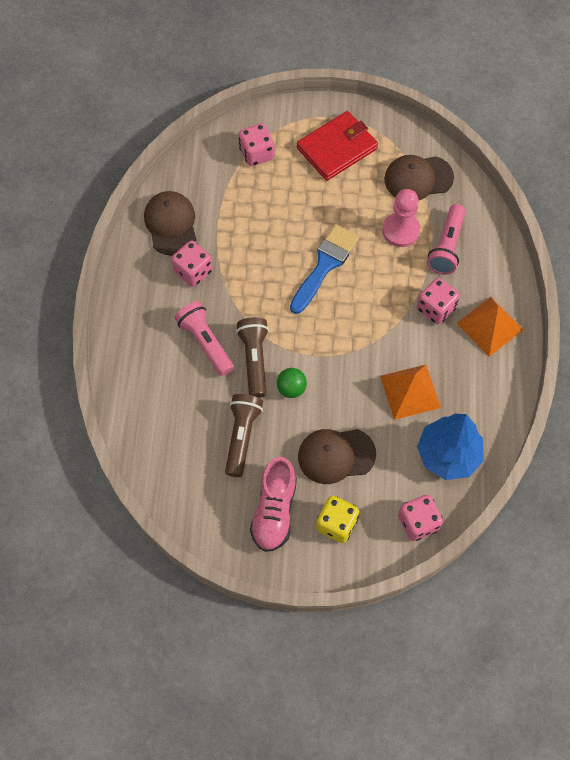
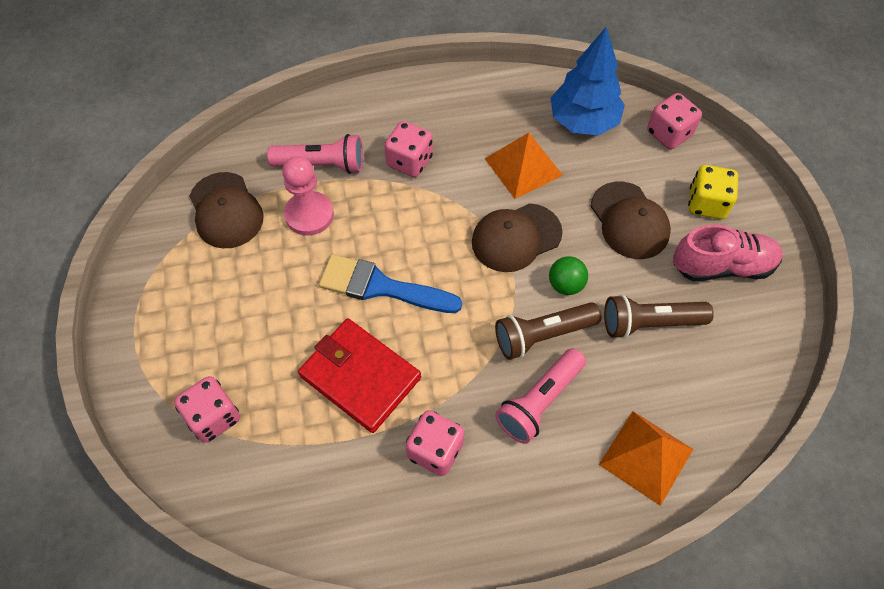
camera: 105 degrees left, 5 degrees down
brown cap [144,191,196,256] -> brown cap moved to [472,203,563,272]
red wallet [297,111,378,181] -> red wallet moved to [298,319,421,433]
orange pyramid [456,297,524,357] -> orange pyramid moved to [599,411,693,506]

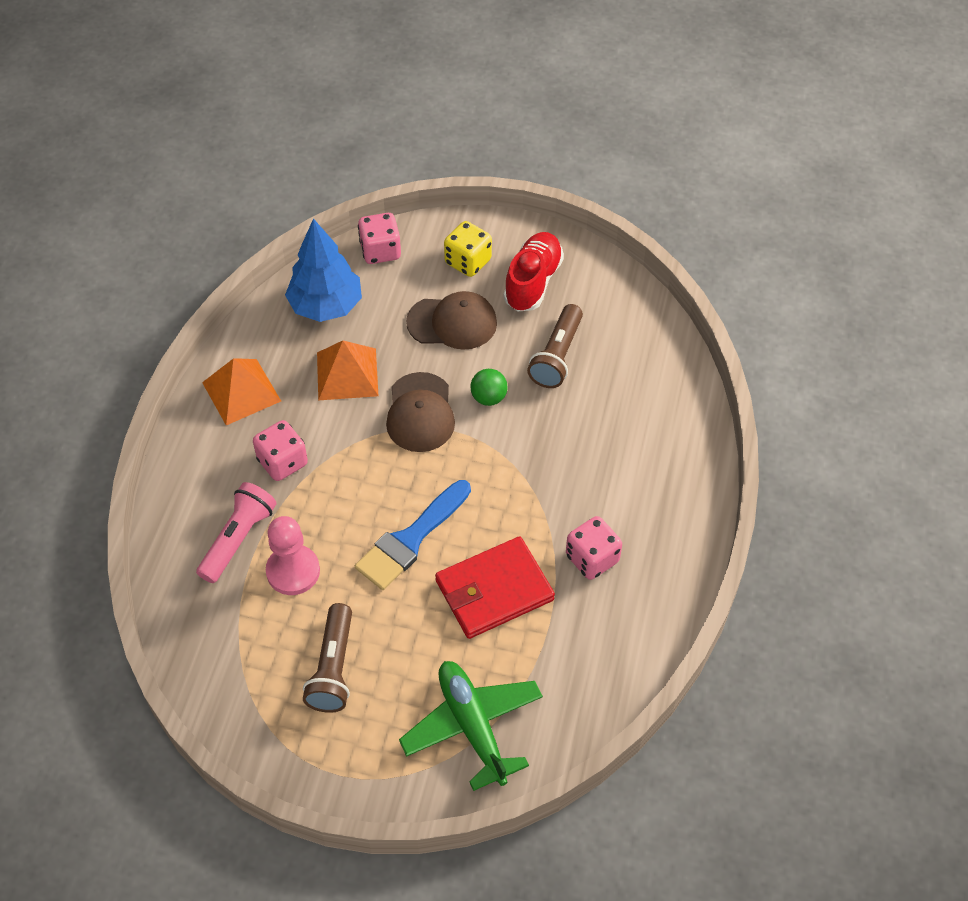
camera: 65 degrees left, 5 degrees down
pink dice [174,376,240,443] -> green plane [399,661,543,791]
brown cap [189,172,264,248] -> none
brown flashlight [495,302,602,360] -> brown flashlight moved to [303,603,352,713]
pink flashlight [495,348,586,444] -> none
orange pyramid [599,411,693,506] -> orange pyramid moved to [202,358,281,425]
pink shoe [673,225,783,281] -> red shoe [504,232,564,312]

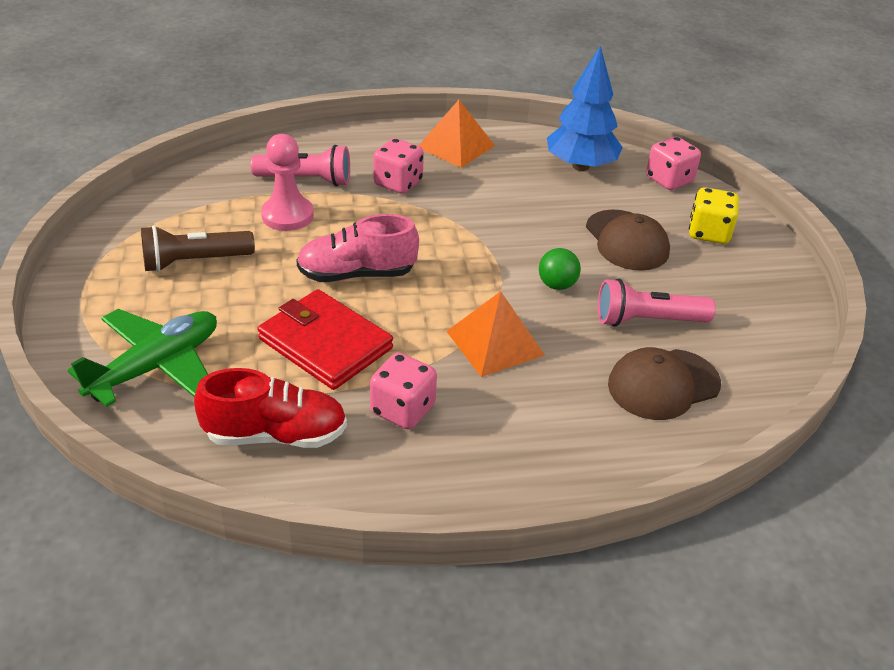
camera: 65 degrees right, 15 degrees down
orange pyramid [317,341,378,400] -> orange pyramid moved to [446,291,545,377]
blue brush [355,480,471,590] -> pink shoe [296,214,419,282]
brown cap [386,372,455,452] -> brown cap moved to [608,347,721,420]
red shoe [504,232,564,312] -> red shoe moved to [194,368,347,448]
brown flashlight [527,304,583,388] -> pink flashlight [598,278,716,327]

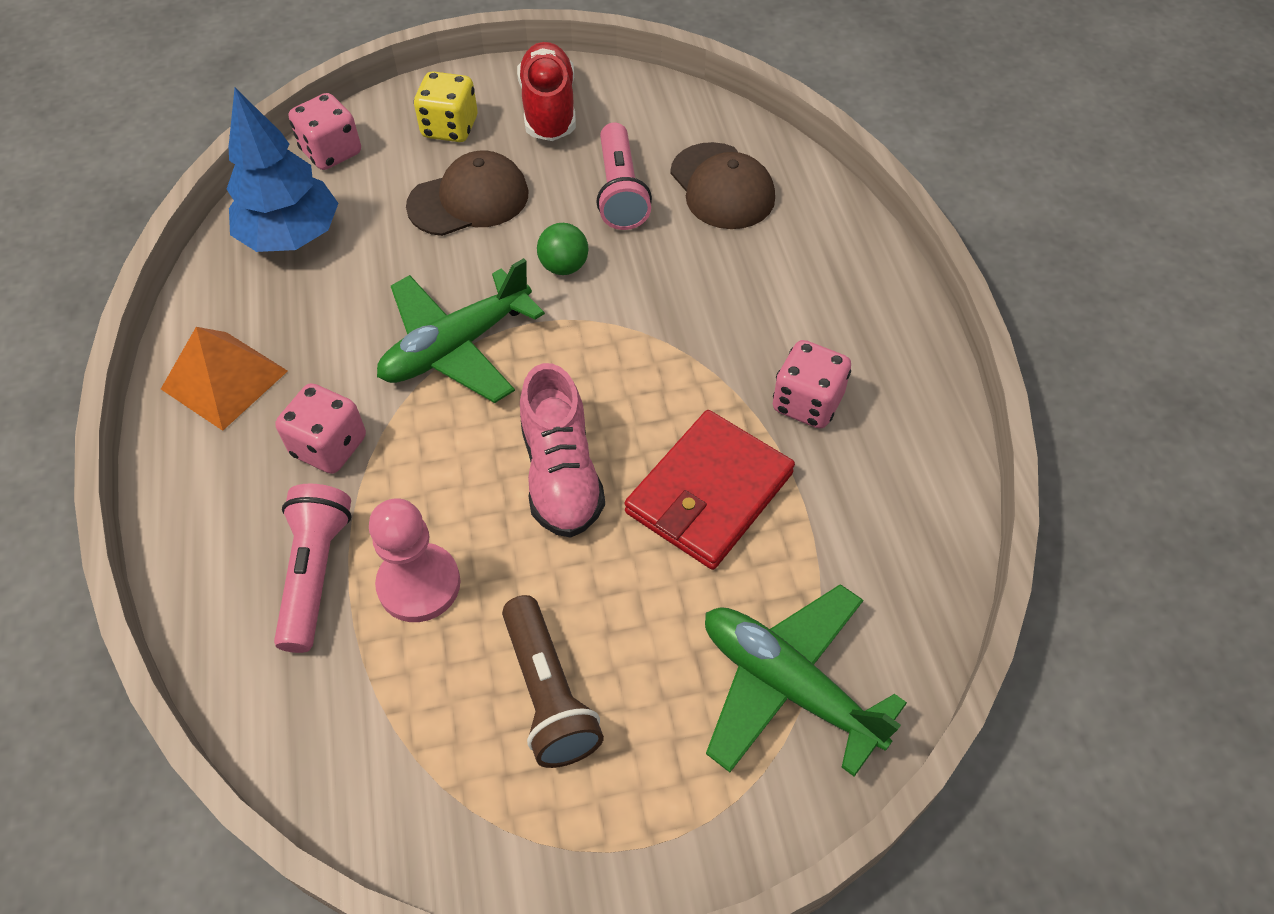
camera: 90 degrees left, 15 degrees up
red shoe [194,368,347,448] -> red shoe moved to [517,42,576,141]
orange pyramid [446,291,545,377] -> none
none -> green plane [377,258,545,403]

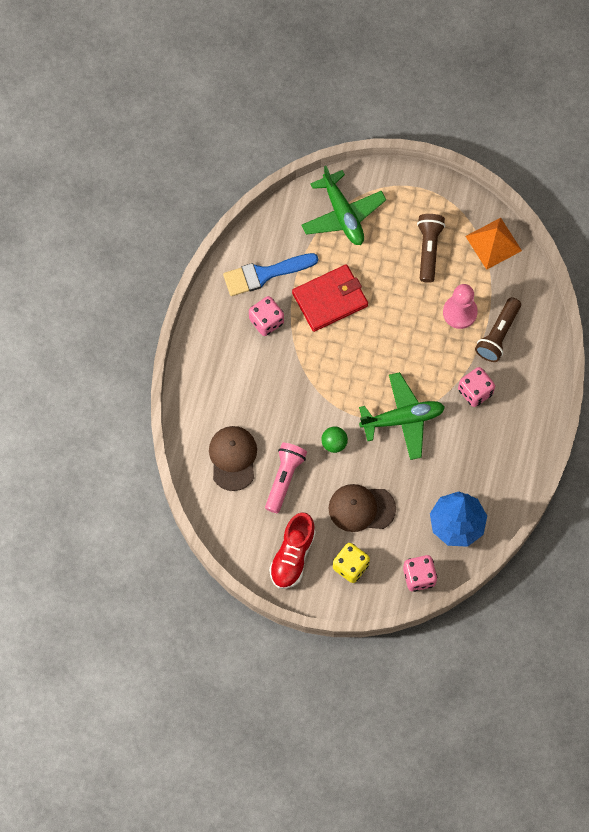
camera: 155 degrees left, 15 degrees up
orange pyramid [161,327,288,431] -> orange pyramid moved to [465,218,522,270]
pink flashlight [274,484,351,653] -> brown flashlight [475,297,521,362]
pink shoe [520,363,605,538] -> none
none -> blue brush [223,253,318,296]

